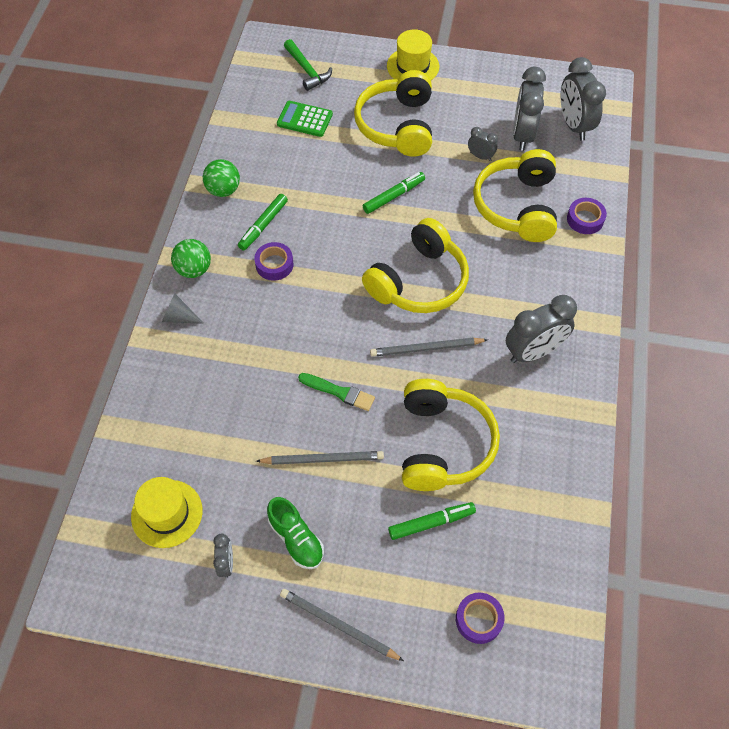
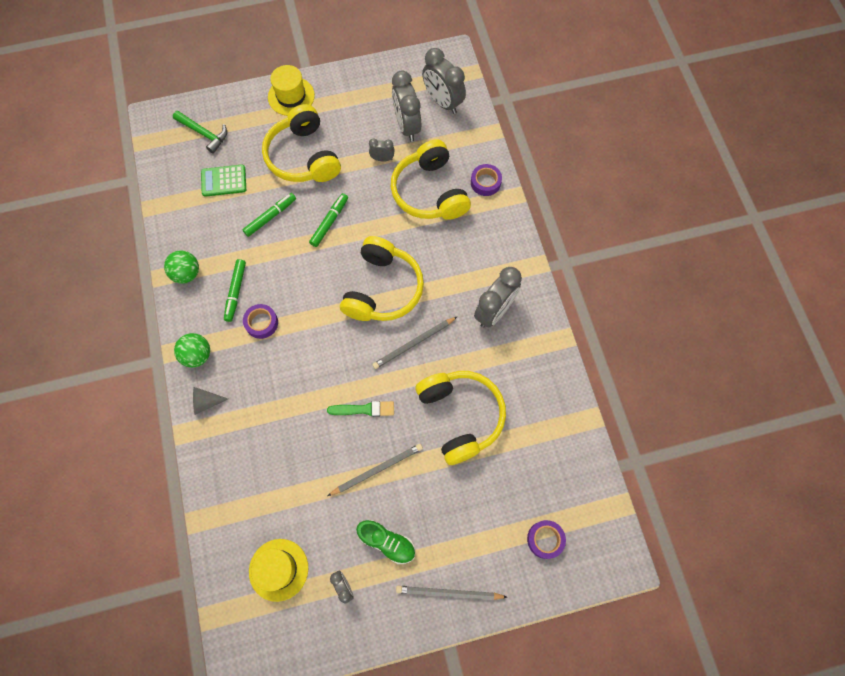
camera: 25 degrees left, 10 degrees up
green marker [388,502,476,540] -> green marker moved to [242,193,296,237]

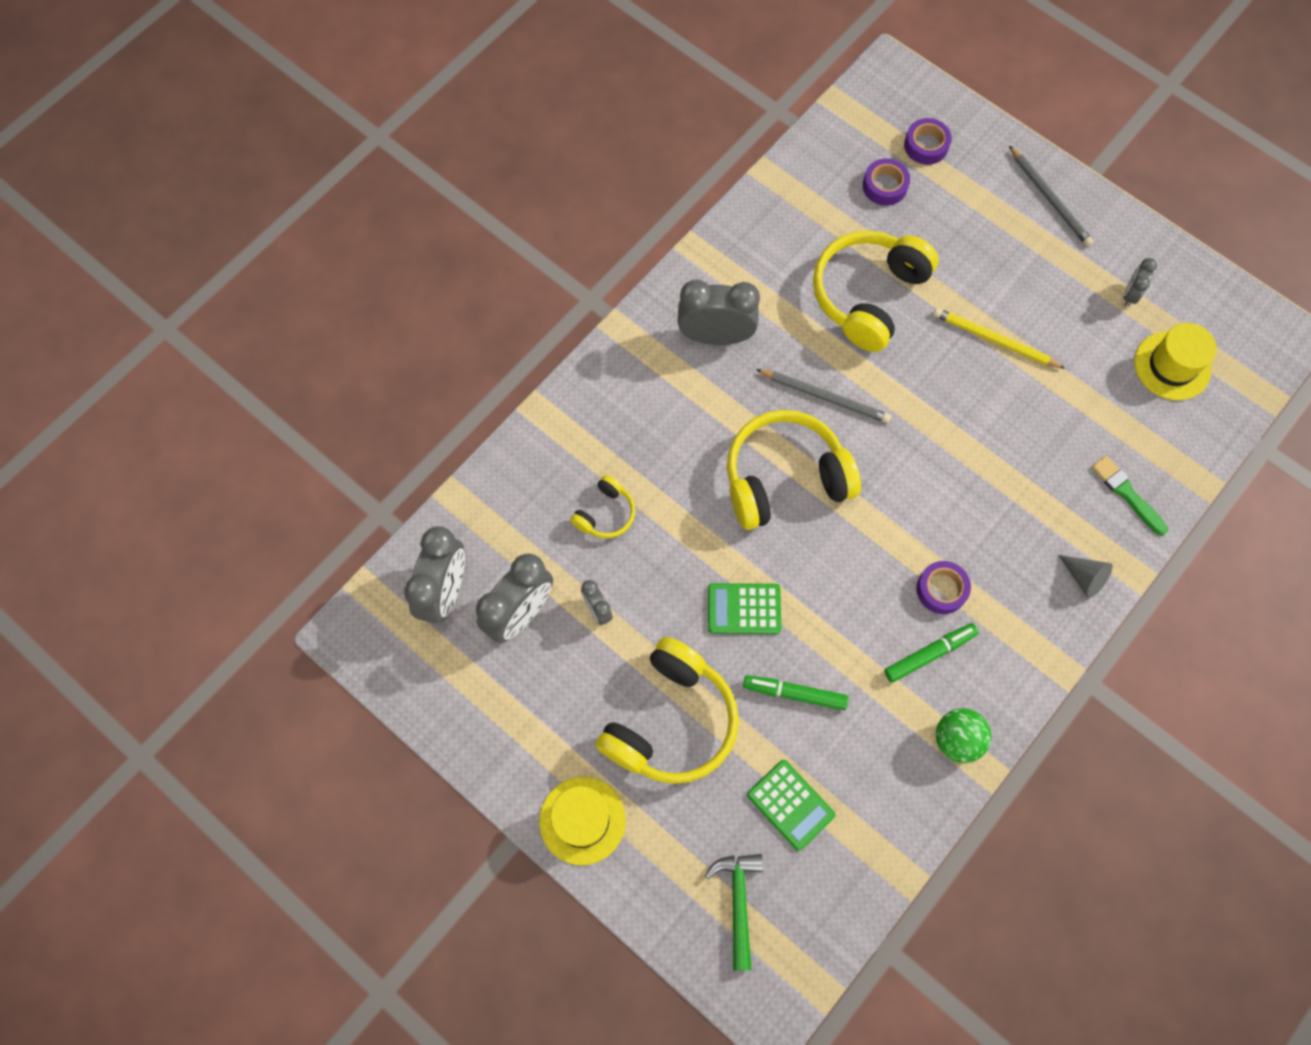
camera: 125 degrees left, 0 degrees up
green ball [174,333,210,368] -> none
green marker [309,193,348,247] -> green calculator [708,583,781,634]
green brush [327,401,394,417] -> green brush moved to [1092,456,1168,535]
grey pencil [328,444,423,496] -> yellow pencil [933,308,1065,369]
green shoe [356,520,415,564] -> none
yellow headphones [391,139,471,220] -> yellow headphones [570,475,635,538], size x0.48
purple tape [471,164,502,196] -> purple tape moved to [863,159,910,206]

